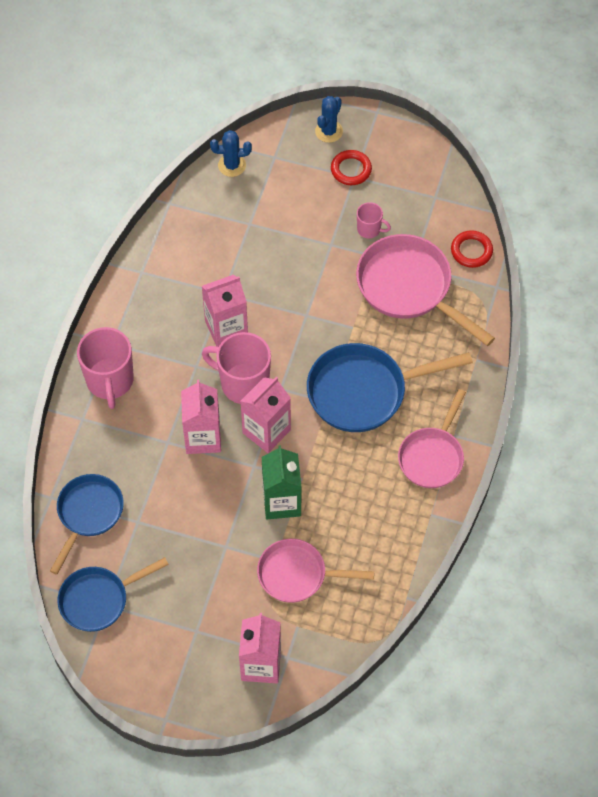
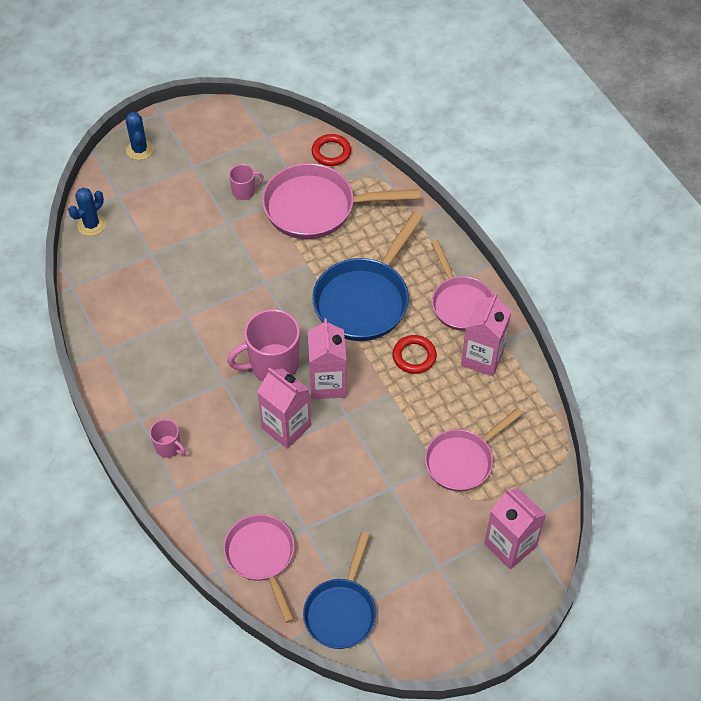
camera: 45 degrees left, 5 degrees down
blue pan [50,474,124,575] -> pink pan [223,514,295,623]
pink mug [77,327,134,409] -> pink mug [150,419,186,458], size x0.51
pink carton [202,275,248,347] -> pink carton moved to [461,293,511,376]
green carton [262,445,301,519] -> none
red ring [331,150,372,185] -> red ring moved to [392,335,437,374]

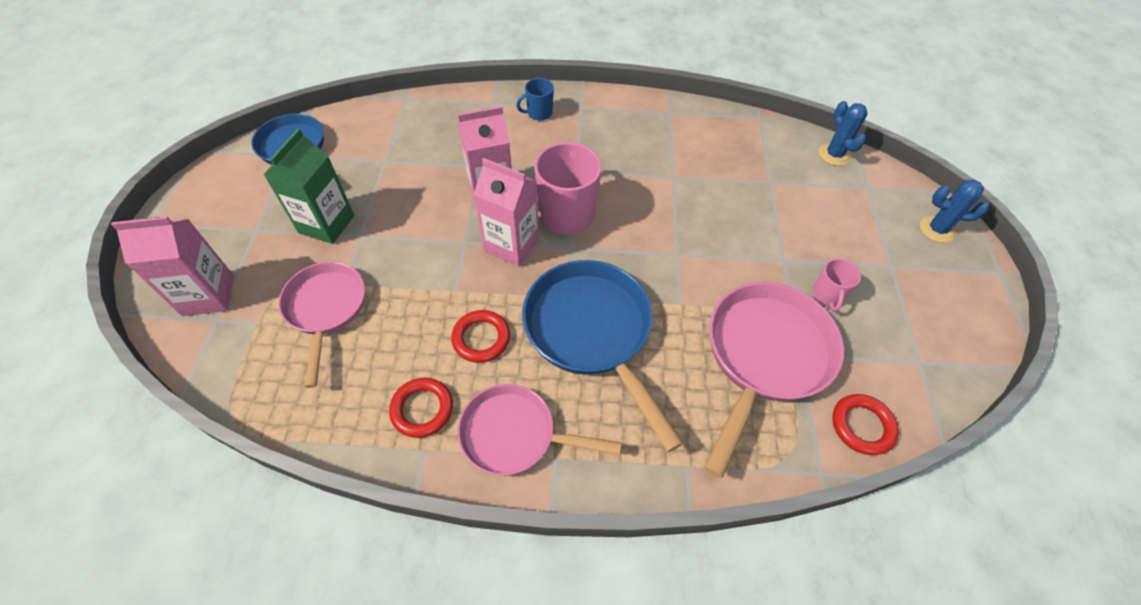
camera: 120 degrees right, 0 degrees up
pink mug [150,419,186,458] -> blue mug [516,78,554,120]
pink pan [223,514,295,623] -> none
pink carton [461,293,511,376] -> red ring [389,378,453,438]
none -> green carton [263,128,354,244]

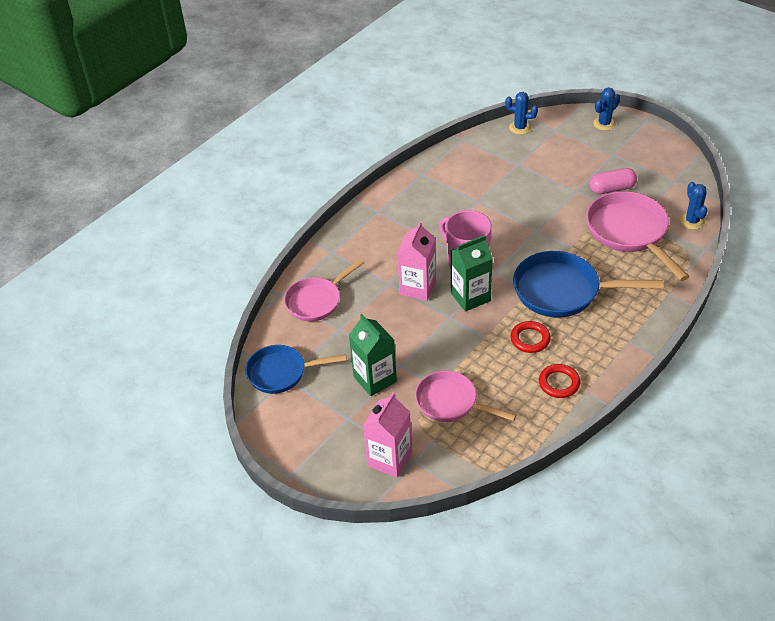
camera: 50 degrees left, 10 degrees down
pink pan [457,384,622,476] -> pink pan moved to [284,259,365,321]
pink carton [473,158,539,267] -> green carton [451,235,493,312]
blue mug [516,78,554,120] -> none
pink mug [812,259,861,312] -> pink capsule [590,168,637,194]
red ring [832,394,899,455] -> blue cactus [680,182,707,230]

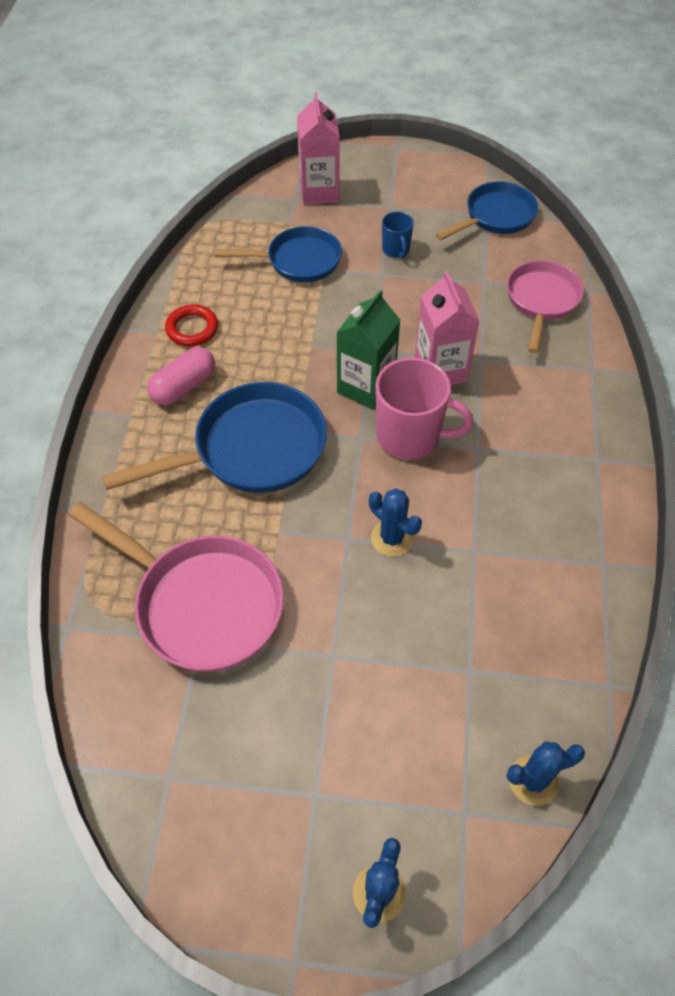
camera: 145 degrees right, 10 degrees up
green carton [349,314,397,396] -> blue mug [382,211,414,258]
pink pan [415,371,516,422] -> blue pan [215,226,342,283]
red ring [510,321,551,353] -> none
pink capsule [590,168,637,194] -> pink capsule moved to [147,347,215,405]
blue cactus [680,182,707,230] -> blue cactus moved to [369,488,422,557]

